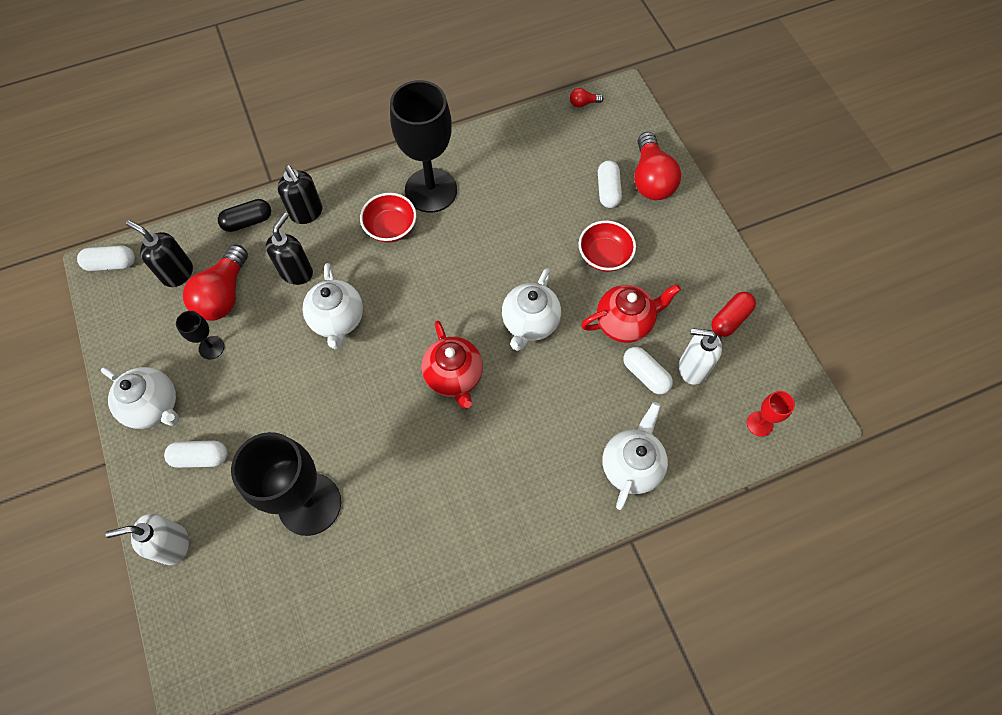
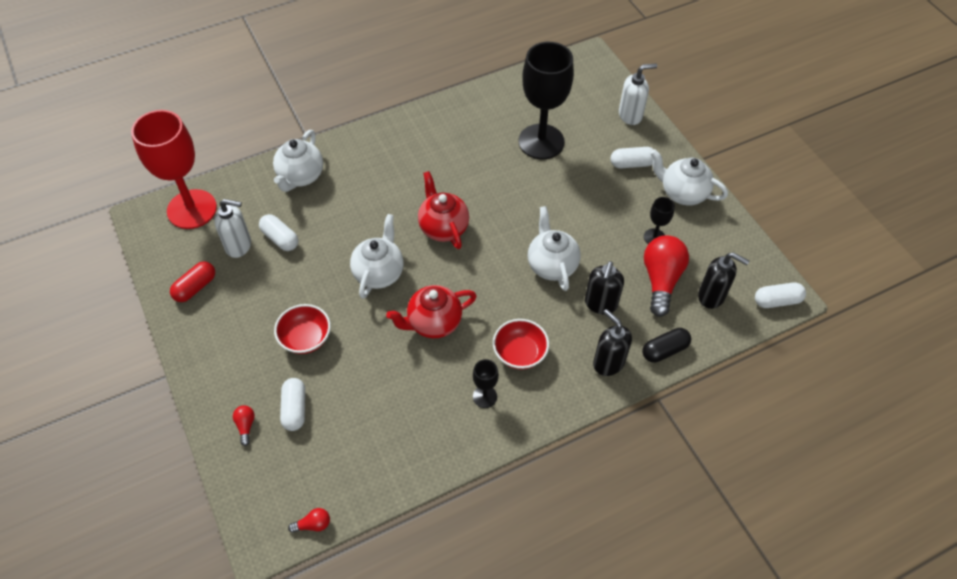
camera: 175 degrees right, 10 degrees down
black goblet [390,80,457,212] -> black goblet [473,359,499,408], size x0.44
red teapot [581,284,681,343] -> red teapot moved to [386,285,477,338]
red light bulb [634,132,681,200] -> red light bulb [233,405,255,446], size x0.43
red goblet [747,391,795,437] -> red goblet [131,110,217,229], size x2.28

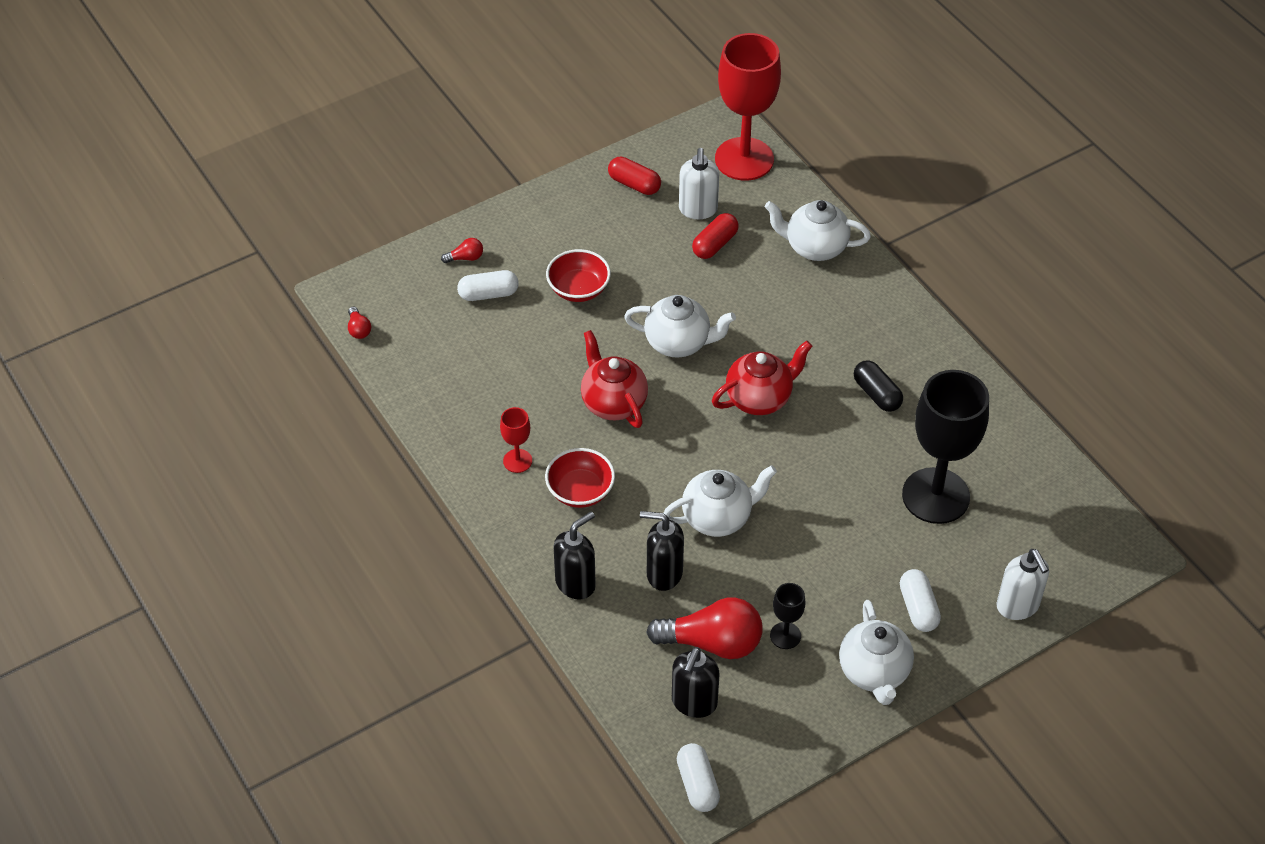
camera: 85 degrees right, 5 degrees down
white capsule [259,214,298,251] -> red capsule [692,213,739,259]
black goblet [473,359,499,408] -> red goblet [500,407,532,473]
black capsule [642,328,691,363] -> black capsule moved to [854,360,903,412]
white teapot [650,150,728,206] -> white teapot turned 150 degrees clockwise [839,600,914,705]

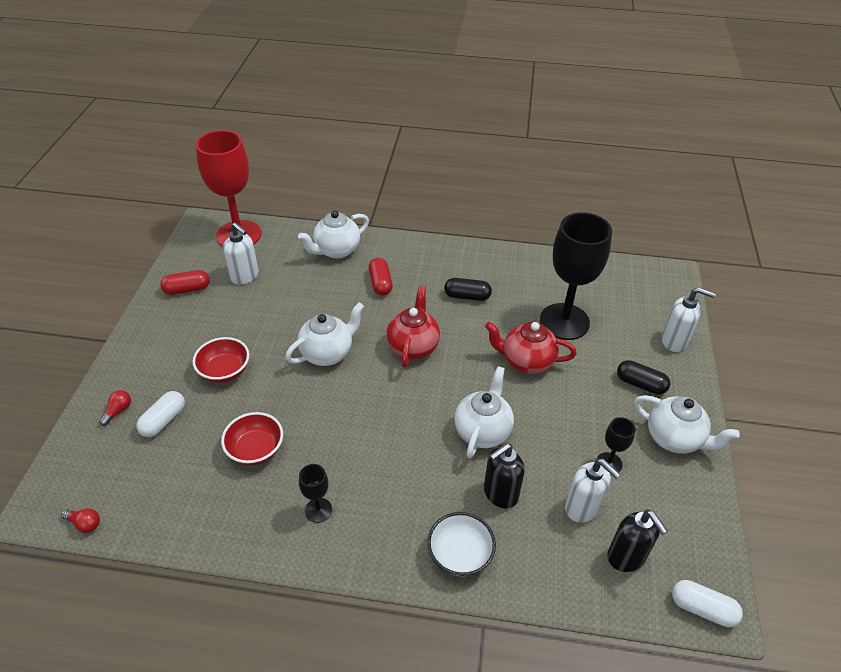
camera: 50 degrees left, 5 degrees down
red goblet [500,407,532,473] -> black goblet [299,464,332,523]
red bowl [545,448,615,508] -> red bowl moved to [221,412,283,465]
black soap dispenser [553,512,596,600] -> white bowl [427,512,496,576]
red teapot [581,330,648,428] -> red teapot moved to [485,322,577,374]
red light bulb [647,598,763,659] -> white soap dispenser [565,459,621,523]
red capsule [692,213,739,259] -> red capsule moved to [369,258,393,295]
white capsule [900,569,941,632] -> black capsule [617,360,670,395]

